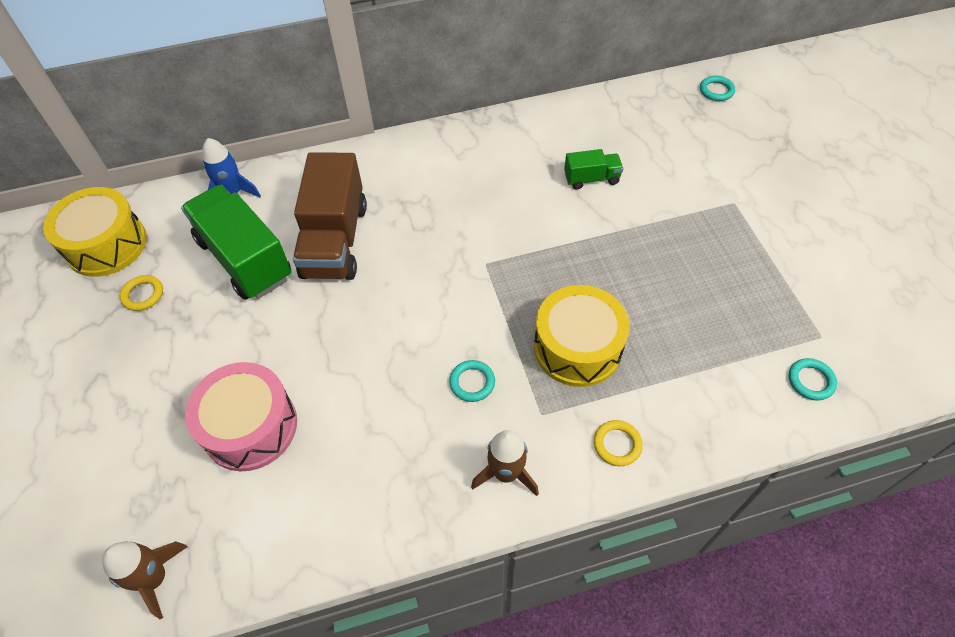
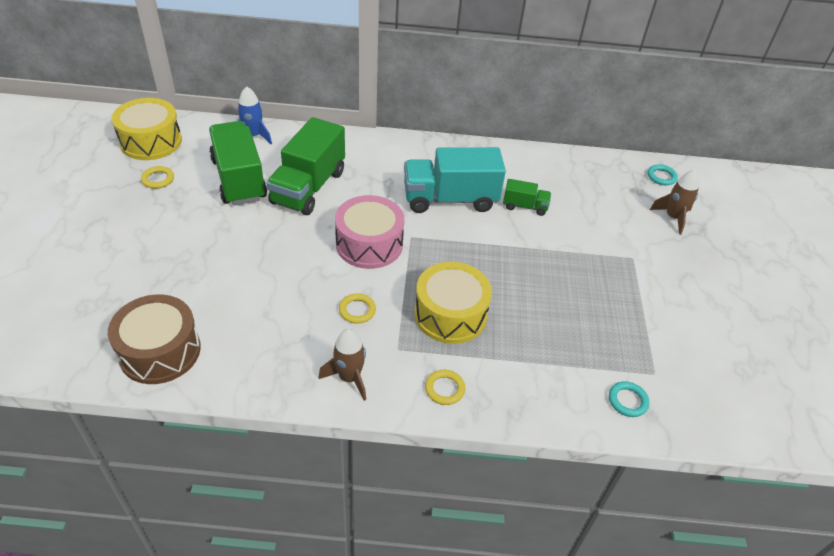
camera: 15 degrees right, 10 degrees down
brown rocket [102,541,188,619] -> brown rocket moved to [650,170,699,235]
pink drum [185,362,297,471] -> pink drum moved to [335,195,405,269]
brown truck [293,152,367,280] -> green truck [266,117,345,215]
turquoise ring [449,360,495,402] -> yellow ring [339,293,376,324]
none -> brown drum [108,294,201,384]
none -> turquoise truck [404,147,506,213]

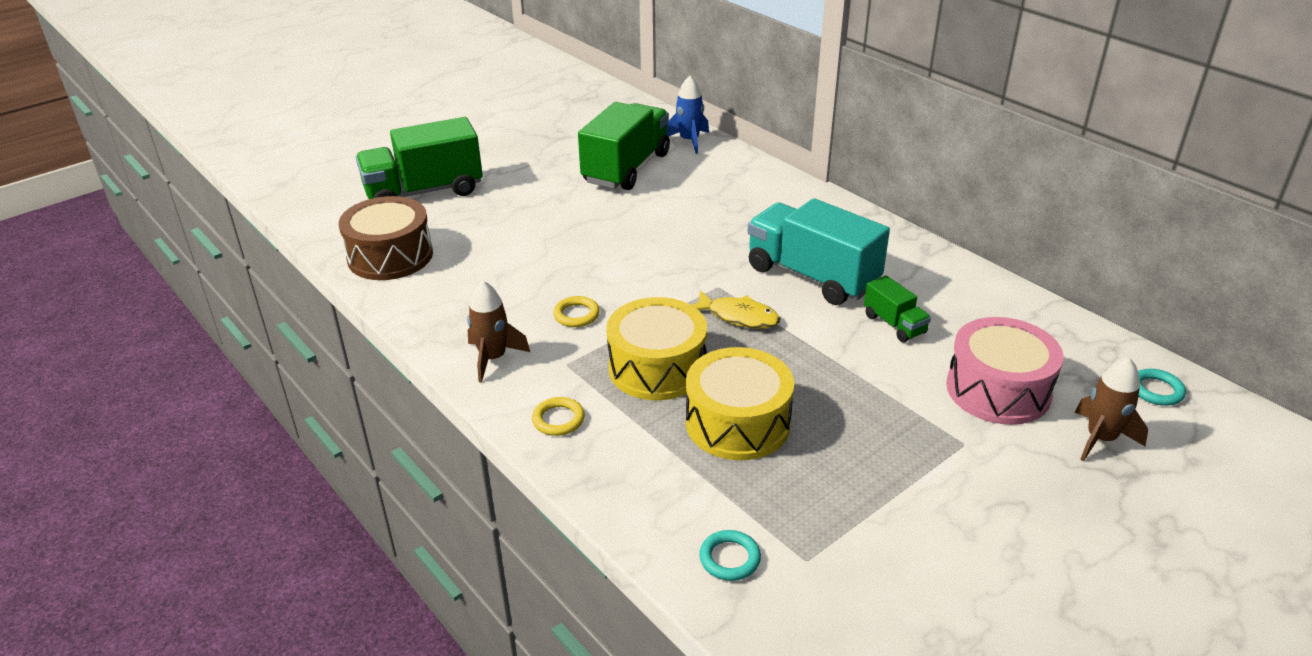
camera: 50 degrees right, 10 degrees down
yellow drum [112,98,182,160] -> yellow drum moved to [686,347,794,460]
yellow ring [141,166,174,189] -> none
green truck [266,117,345,215] -> green truck moved to [356,117,483,199]
pink drum [335,195,405,269] -> pink drum moved to [946,317,1063,425]
none -> yellow fish [692,290,780,329]

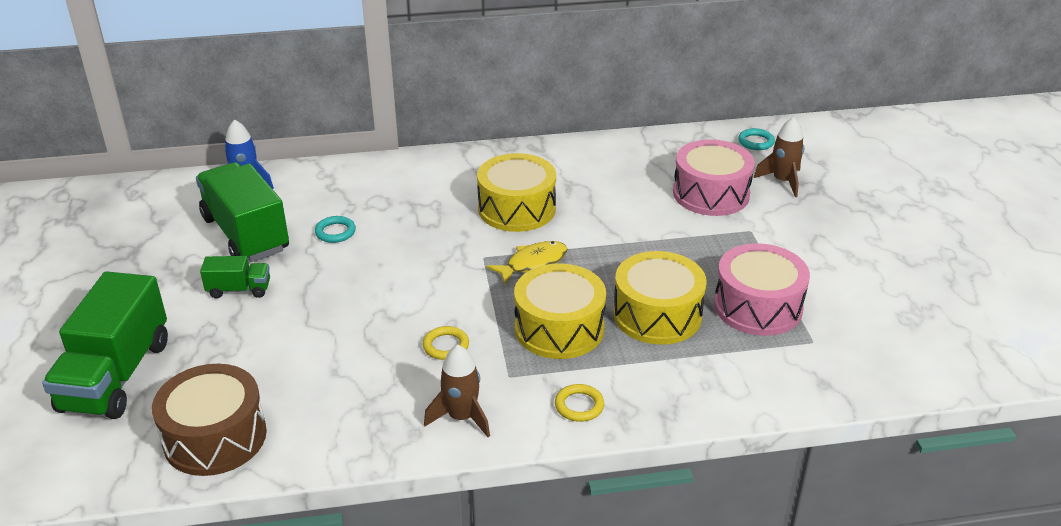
camera: 60 degrees left, 0 degrees up
turquoise ring [699,530,761,581] -> turquoise ring moved to [315,216,356,243]
turquoise truck [748,198,890,305] -> yellow drum [477,153,556,232]
green truck [864,275,931,342] -> green truck moved to [200,256,270,298]
none -> pink drum [714,243,810,336]

